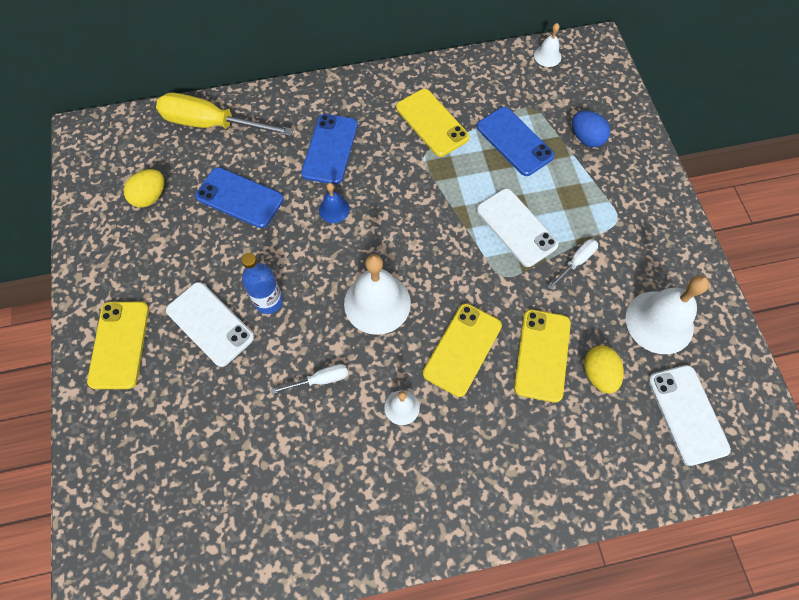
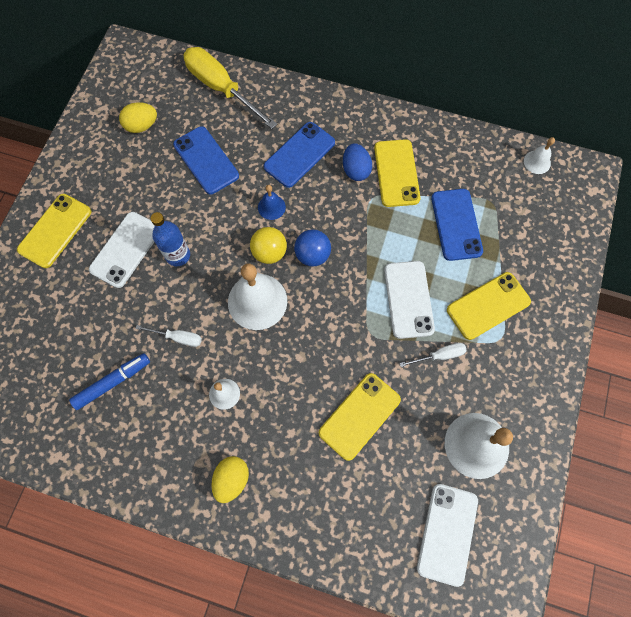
camera: 30 degrees right, 5 degrees up
white phone [166,282,254,367] -> white phone turned 45 degrees clockwise [89,212,155,288]
yellow phone [423,303,502,397] -> yellow phone moved to [447,272,531,340]
blue egg [572,111,610,147] -> blue egg moved to [343,144,372,181]
yellow egg [584,346,624,394] -> yellow egg moved to [211,456,249,503]
none -> blue marker [69,353,150,410]
none -> yellow ball [250,227,287,264]
none -> blue ball [294,229,331,266]

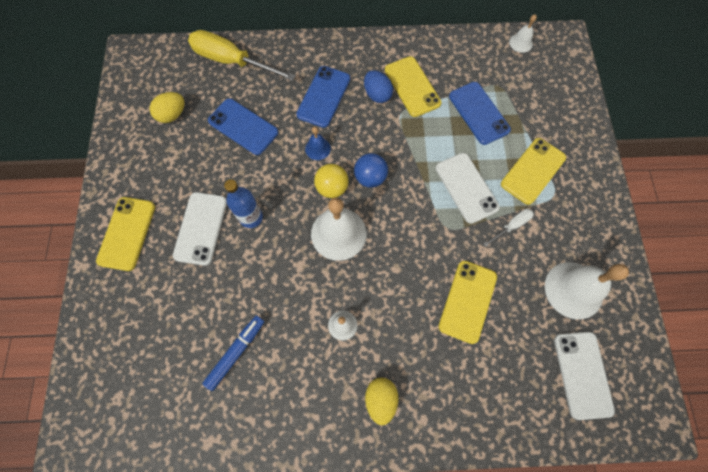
camera: 20 degrees left, 0 degrees up
white screwdriver [135,325,202,347] -> none

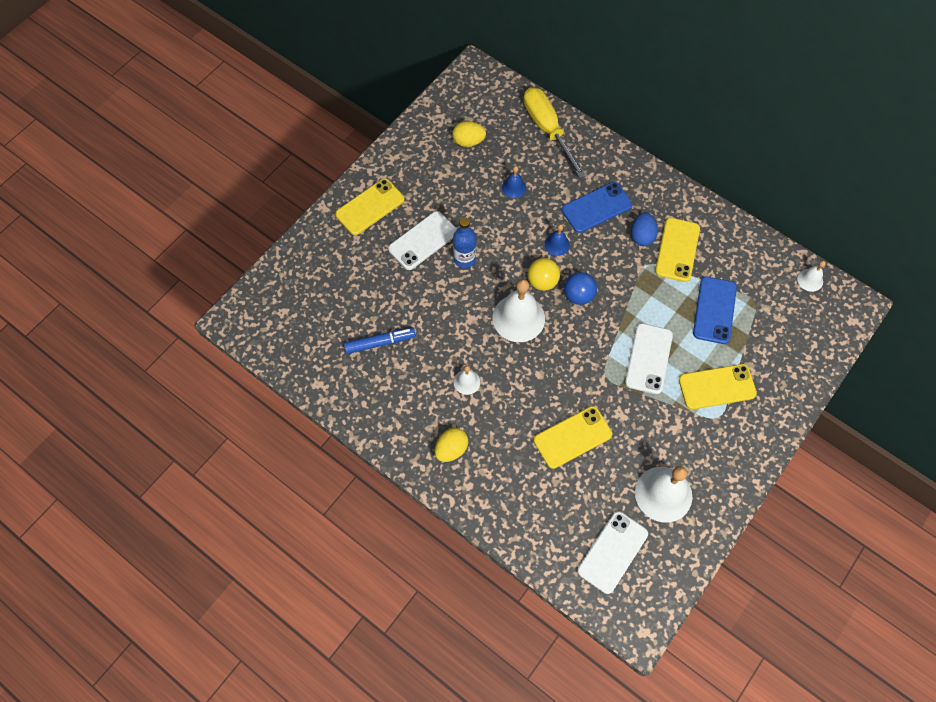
camera: 40 degrees right, 5 degrees down
blue phone [208,98,278,155] -> blue bell [502,166,526,198]
white screwdriver [484,209,534,247] -> none

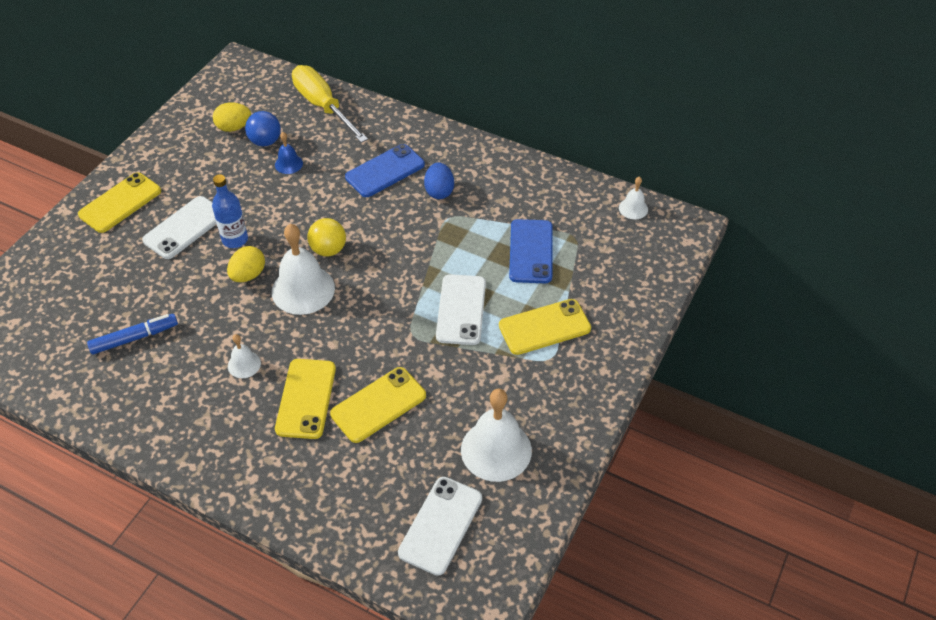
camera: 10 degrees left, 15 degrees down
yellow egg [435,428,468,462] -> yellow egg moved to [227,246,265,282]
blue bell [545,224,570,256] -> none
blue ball [564,272,597,305] -> blue ball moved to [245,111,281,146]
yellow phone [655,218,700,282] -> yellow phone moved to [275,359,336,439]

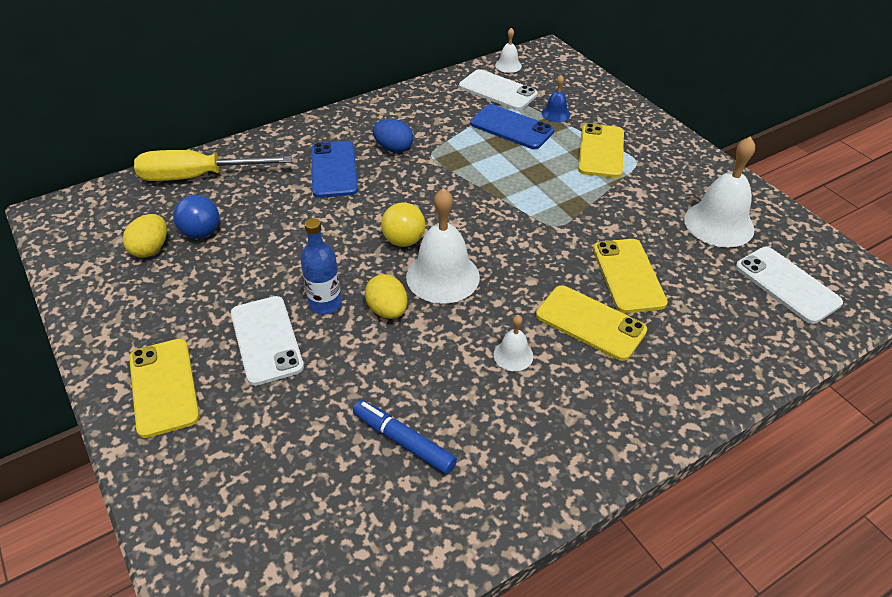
camera: 60 degrees left, 5 degrees down
blue marker [87,314,178,355] -> blue marker turned 60 degrees counterclockwise [353,400,457,474]
blue bell [275,132,303,174] -> blue bell moved to [542,75,570,122]
white phone [436,274,486,345] -> white phone moved to [459,69,538,110]

